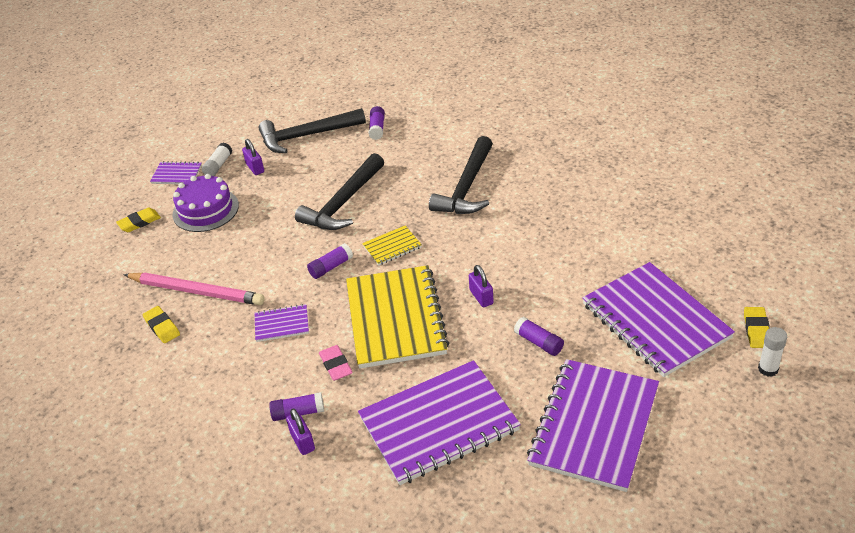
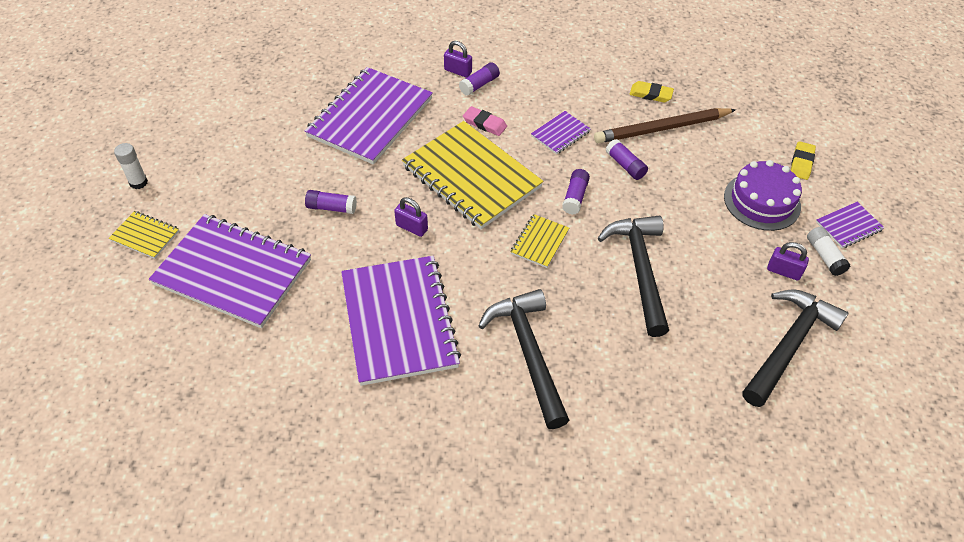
camera: 140 degrees right, 10 degrees up
pink pencil [123,273,265,305] -> brown pencil [594,108,736,143]
purple glue stick [368,106,385,140] -> purple glue stick moved to [606,139,648,180]
purple notebook [527,359,659,492] -> purple notebook moved to [341,256,461,386]
yellow eraser [744,307,770,348] -> none
white glue stick [758,327,787,377] -> white glue stick moved to [114,143,148,189]
none -> yellow notebook [109,211,179,259]

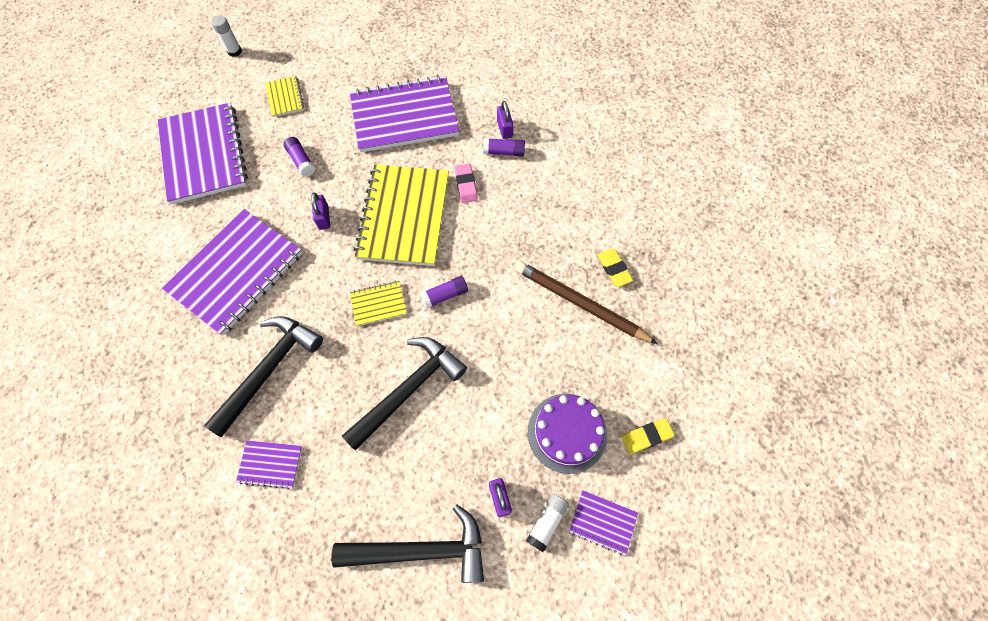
camera: 50 degrees right, 15 degrees up
yellow notebook [109,211,179,259] -> yellow notebook moved to [265,76,304,117]
purple notebook [531,111,591,154] -> purple notebook moved to [236,440,302,489]
purple glue stick [606,139,648,180] -> none

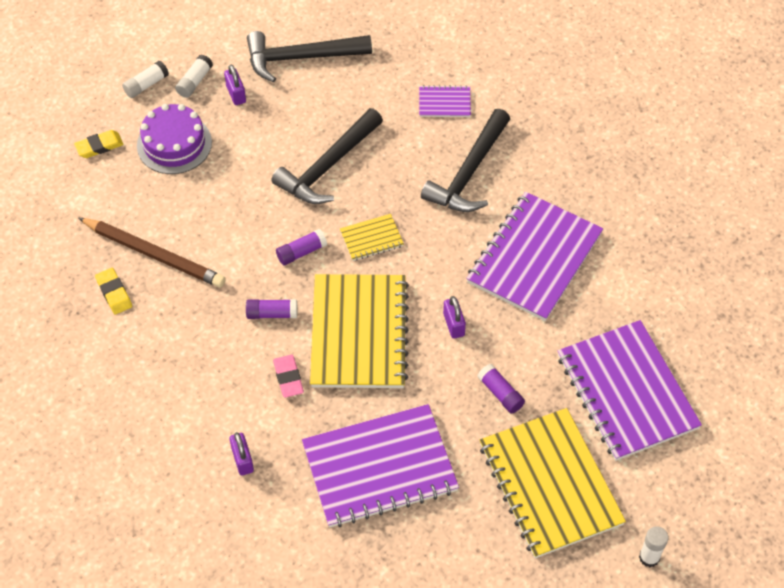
camera: 175 degrees right, 10 degrees down
yellow notebook [265,76,304,117] -> yellow notebook [479,408,626,558], size x2.25
purple glue stick [483,138,525,157] -> purple glue stick moved to [246,299,297,319]
purple notebook [569,490,638,555] -> white glue stick [122,61,169,98]

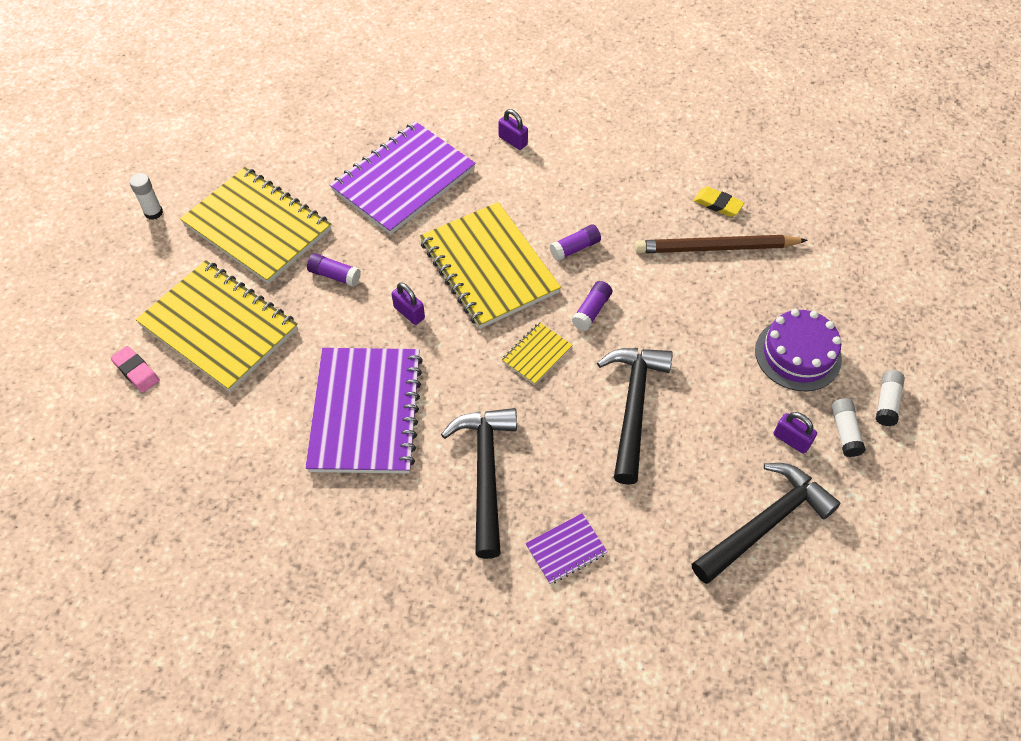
camera: 150 degrees right, 0 degrees up
yellow eraser [74,130,124,158] -> none
pink eraser [273,355,304,398] -> pink eraser moved to [110,346,160,393]
purple notebook [558,320,702,461] -> yellow notebook [136,260,298,392]

